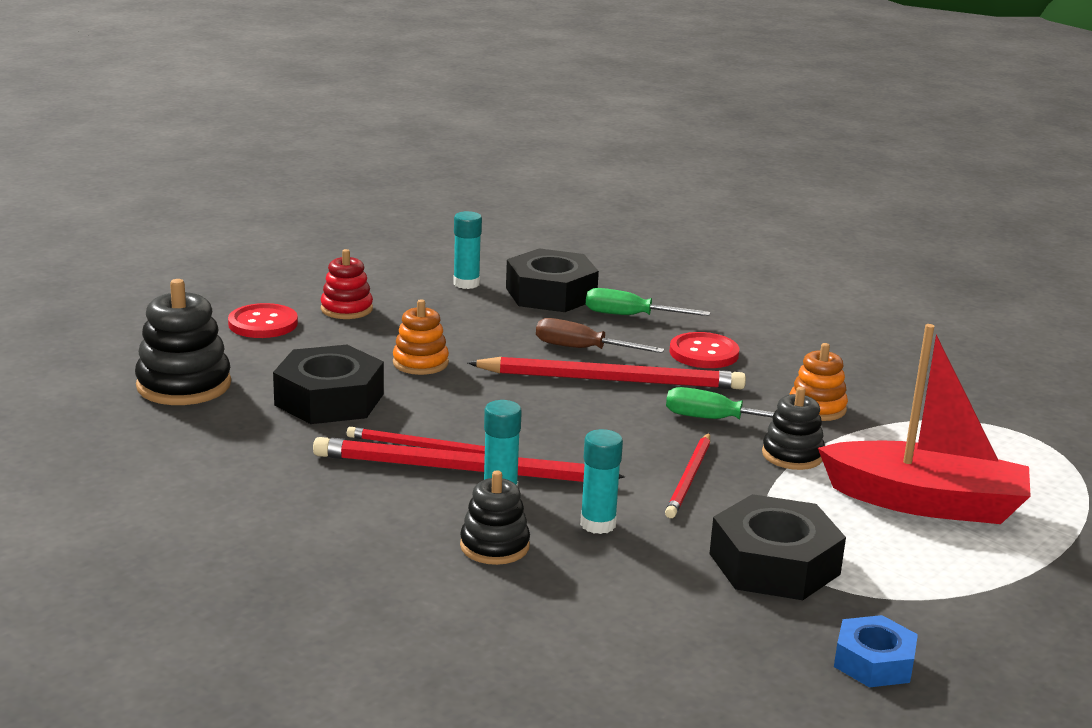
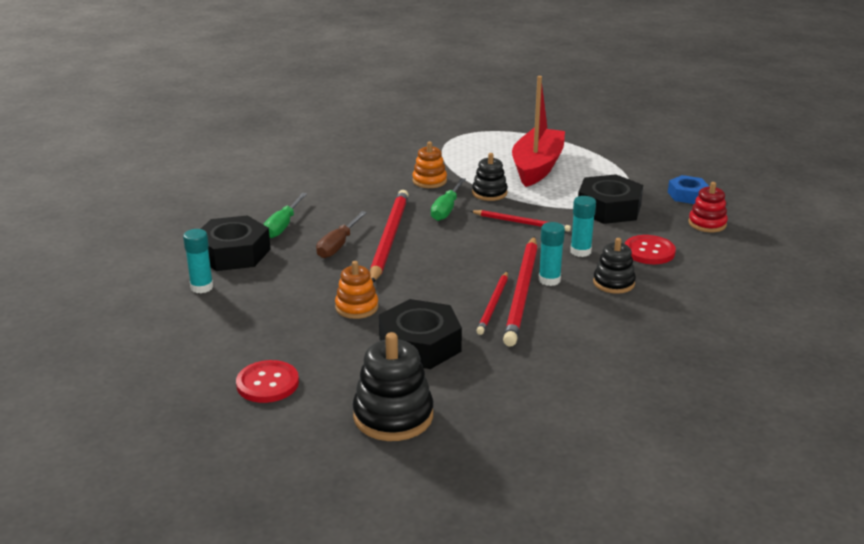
camera: 85 degrees left, 5 degrees up
red stacking toy [321,249,373,319] -> red stacking toy moved to [688,182,728,232]
red button [669,332,740,368] -> red button moved to [625,235,676,264]

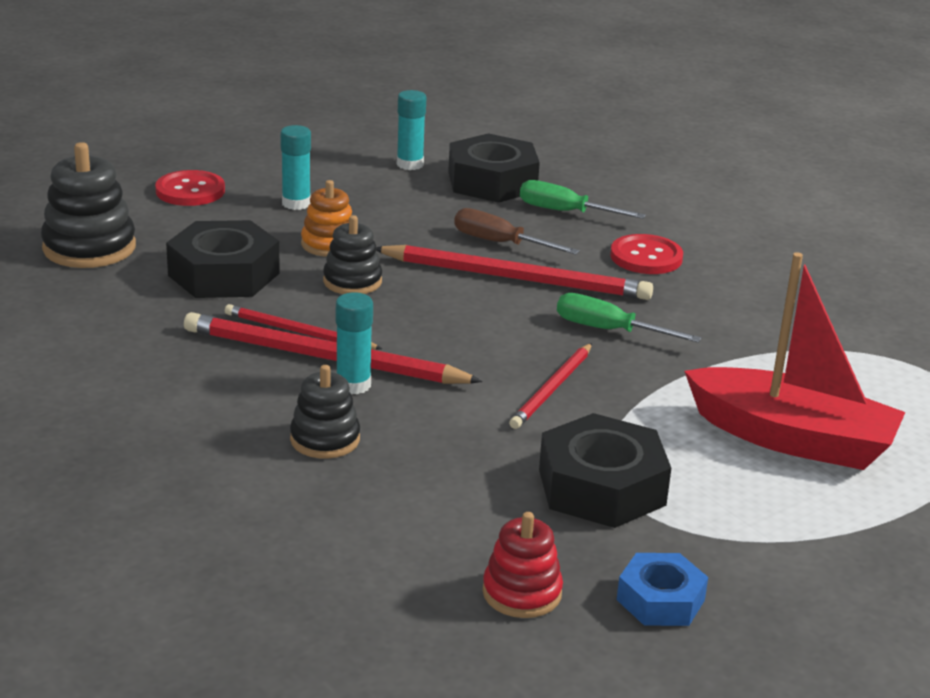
camera: 95 degrees right, 0 degrees up
orange stacking toy [412,141,447,188] -> none
black stacking toy [472,153,508,201] -> black stacking toy moved to [323,215,382,294]
turquoise glue stick [570,196,596,257] -> turquoise glue stick moved to [280,125,311,210]
red button [625,235,676,264] -> red button moved to [610,234,683,274]

